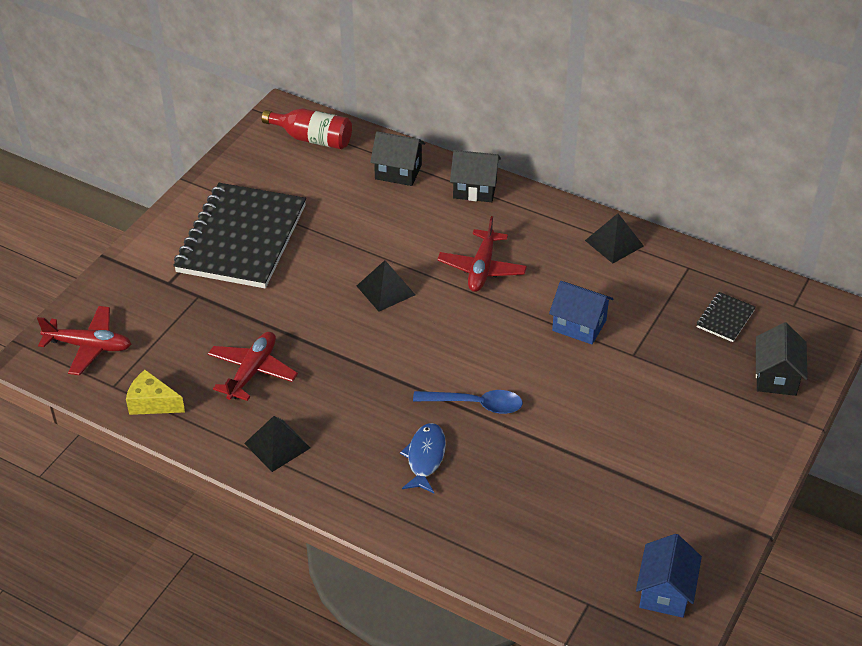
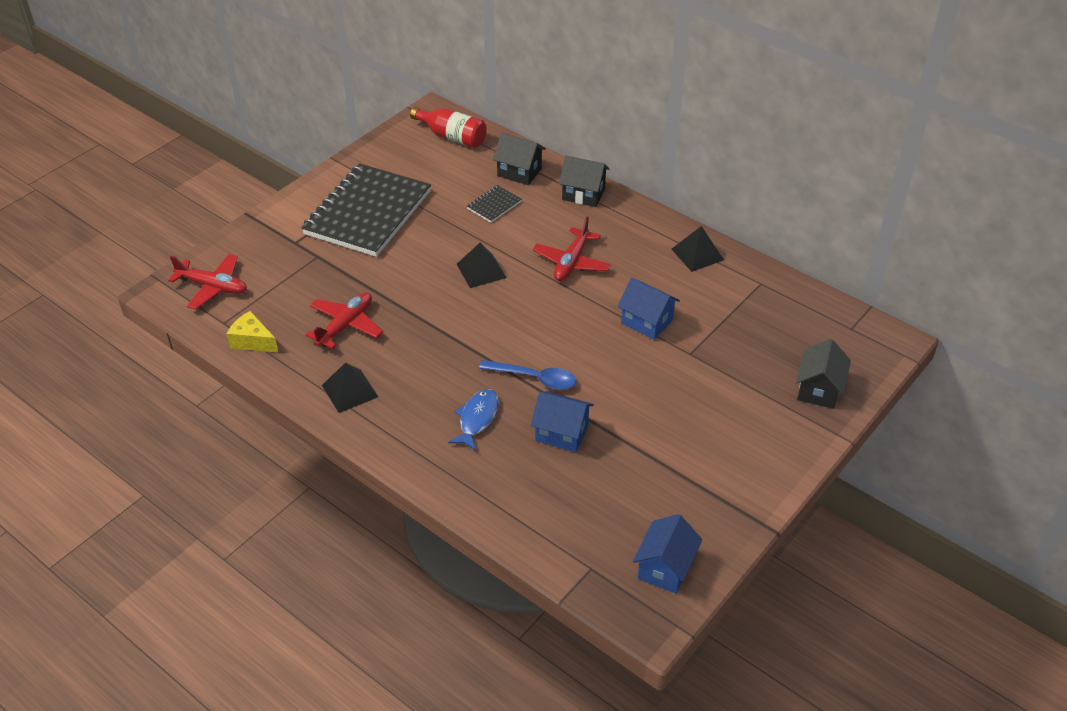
camera: 10 degrees right, 0 degrees up
black notebook [697,292,756,342] -> black notebook moved to [467,185,522,223]
none -> blue house [531,391,594,452]

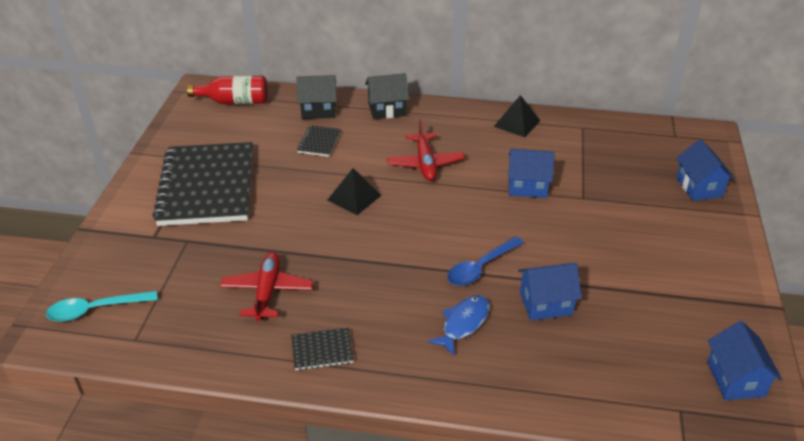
camera: 30 degrees left, 5 degrees down
red plane [168,254,247,309] -> turquoise spoon [46,291,158,322]
yellow cheese [227,311,278,353] -> none
black pyramid [322,363,378,413] -> black notebook [291,328,354,371]
blue fish [448,389,499,451] -> blue fish turned 45 degrees clockwise [428,295,490,356]
blue spoon [479,360,576,390] -> blue spoon turned 150 degrees clockwise [447,237,524,286]
black house [796,339,851,409] -> blue house [676,139,735,201]

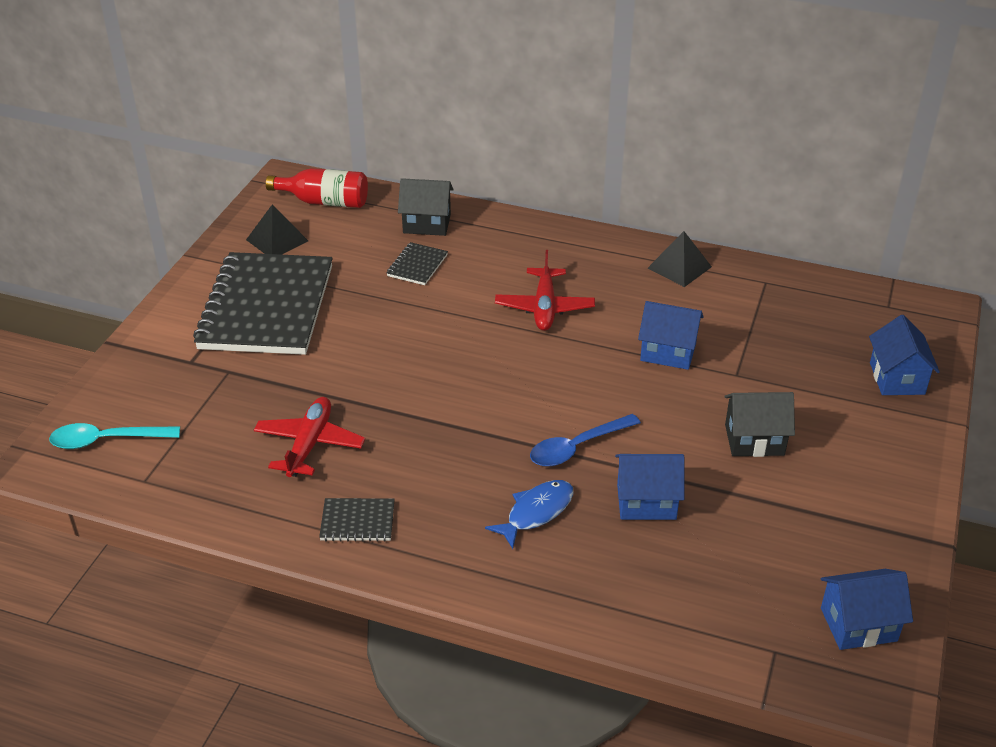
camera: 10 degrees right, 0 degrees up
black pyramid [328,168,382,215] -> black pyramid moved to [246,204,308,255]
black house [365,73,409,119] -> black house moved to [724,392,795,457]
blue house [707,321,782,400] -> blue house turned 75 degrees clockwise [821,569,913,650]

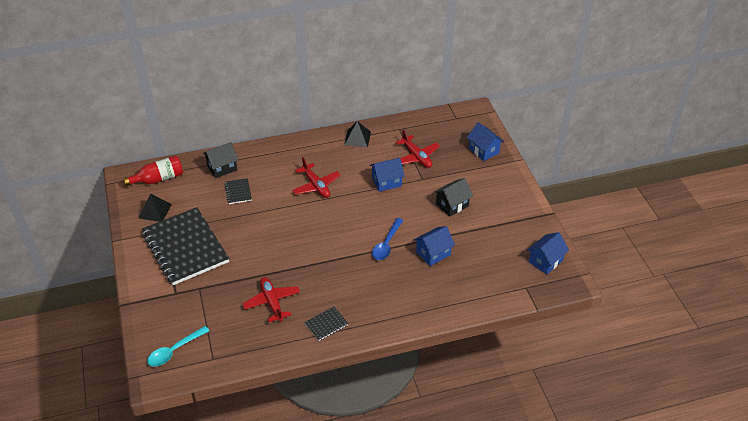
camera: 35 degrees left, 5 degrees up
blue fish [485,480,574,549] -> none
none -> red plane [395,129,440,168]

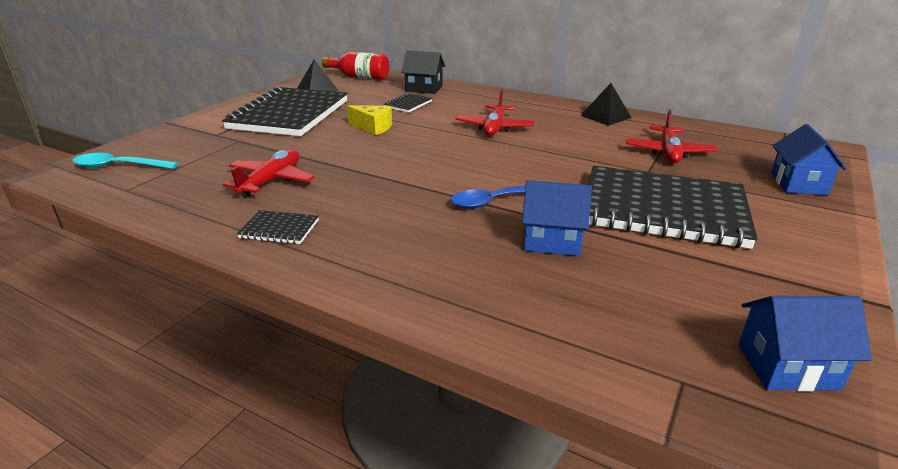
camera: 45 degrees right, 15 degrees down
blue house [370,158,405,192] -> none
black house [434,178,473,217] -> black notebook [588,166,758,249]
none -> yellow cheese [347,105,392,135]

